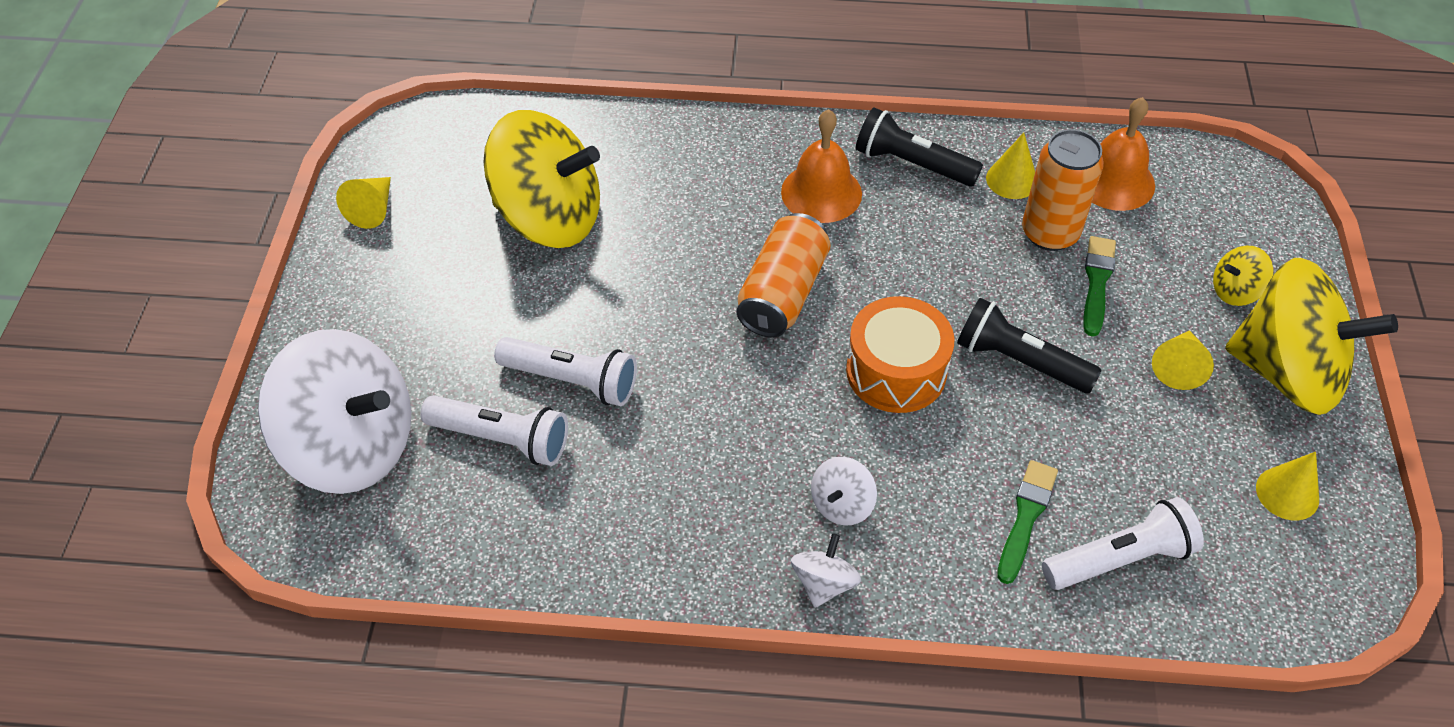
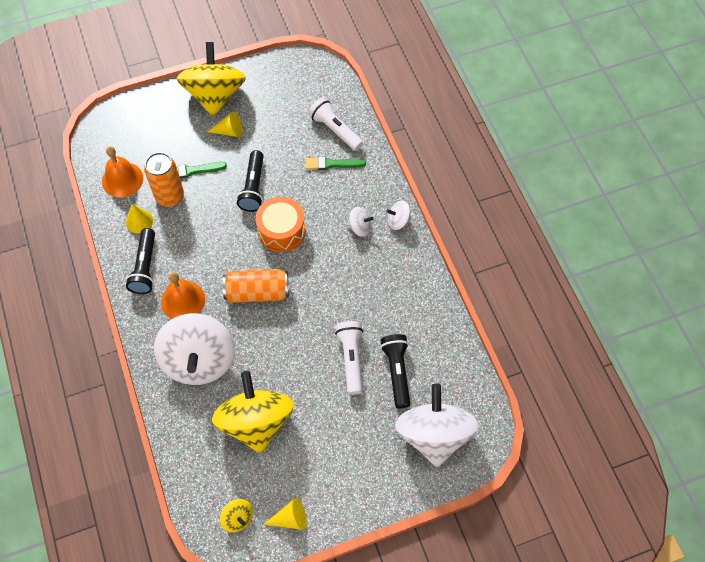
camera: 115 degrees left, 10 degrees up
white flashlight [421,395,568,466] -> black flashlight [380,334,410,408]
yellow spinning top [1213,245,1273,306] -> yellow spinning top moved to [220,499,253,532]
yellow cone [1256,452,1319,520] -> none
none -> white spinning top [154,313,235,385]

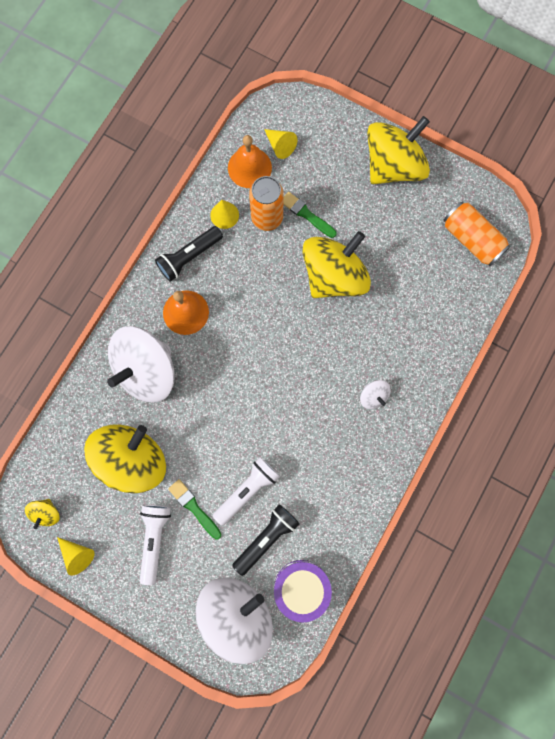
camera: 50 degrees right, 15 degrees up
yellow cone [207,111,242,137] -> yellow cone moved to [264,129,297,159]
orange can [223,269,289,303] -> orange can moved to [443,201,511,266]
black flashlight [237,150,264,212] -> yellow spinning top [302,231,371,298]
orange drum [255,197,305,252] -> none
green brush [306,157,366,170] -> green brush moved to [168,479,222,539]
white flashlight [308,98,363,151] -> white flashlight moved to [140,505,171,585]
white spinning top [386,201,411,230] -> none
none -> purple drum [274,560,332,623]

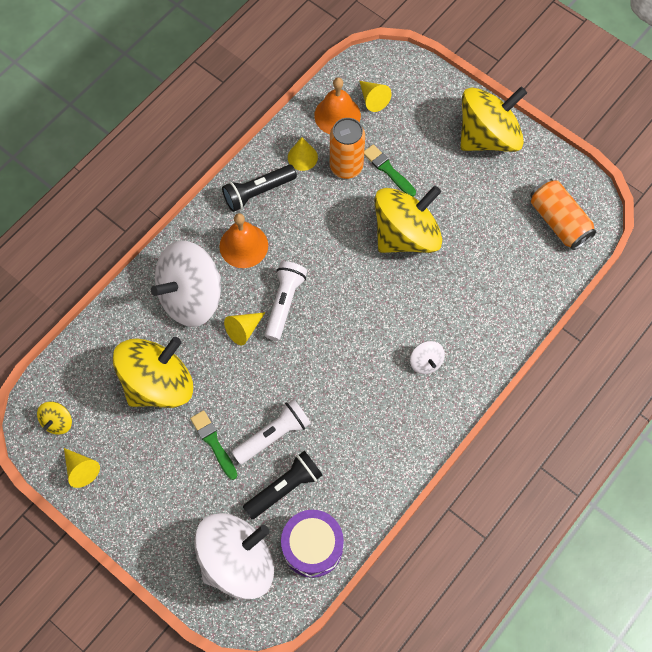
camera: 10 degrees right, 10 degrees down
white flashlight [140,505,171,585] -> white flashlight moved to [265,261,307,341]
none -> yellow cone [224,312,265,345]

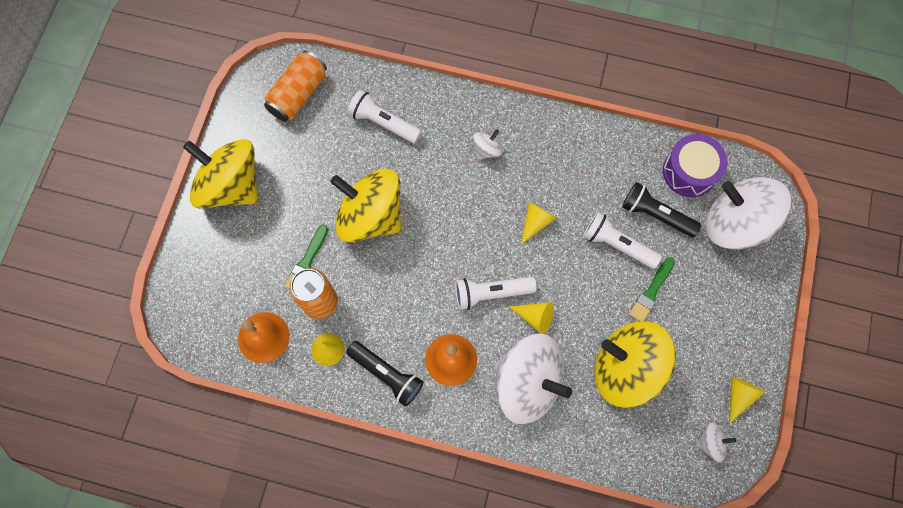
camera: 115 degrees left, 5 degrees up
yellow spinning top [37,401,72,435] -> white spinning top [696,423,736,462]
yellow cone [359,81,392,112] -> yellow cone moved to [521,201,556,244]
none -> white flashlight [347,90,422,144]

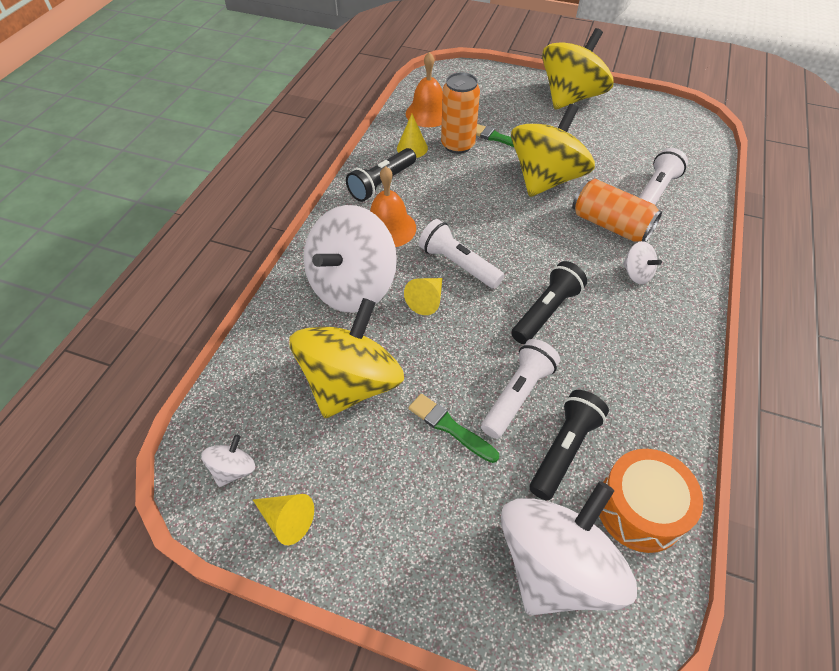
camera: 95 degrees right, 20 degrees down
orange can [264,51,327,122] -> orange can moved to [572,179,662,242]
white flashlight [455,277,536,310] -> white flashlight turned 45 degrees counterclockwise [419,219,504,289]
yellow cone [521,201,556,244] -> black flashlight [511,261,587,344]
purple drum [663,134,728,197] -> orange drum [599,449,703,553]
white spinning top [696,423,736,462] -> white spinning top turned 150 degrees counterclockwise [201,434,255,487]

